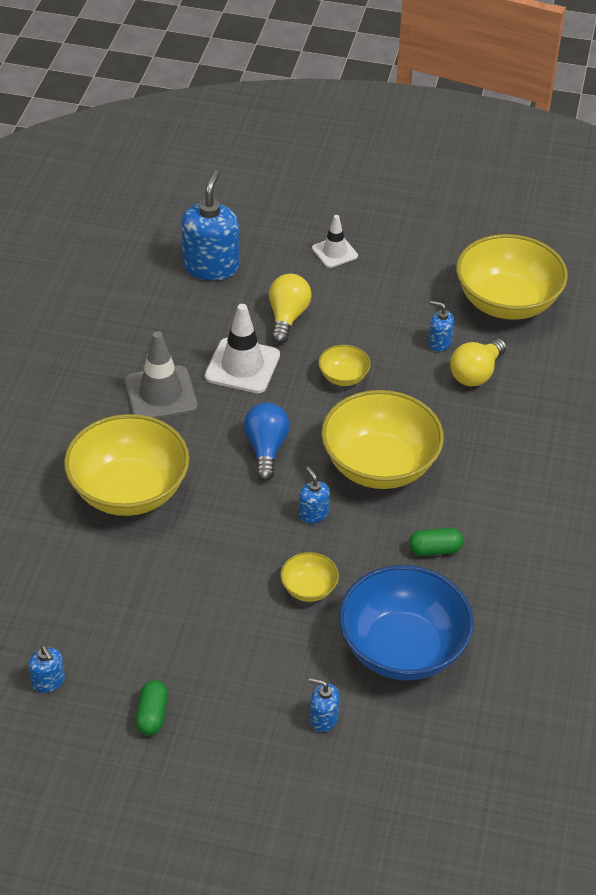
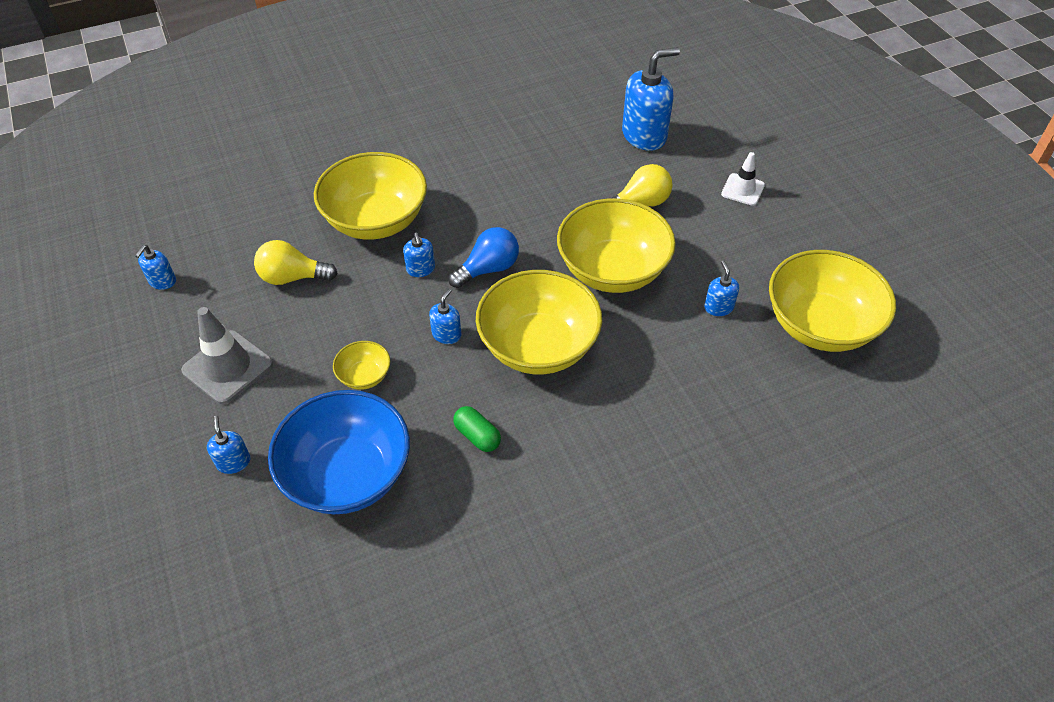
camera: 55 degrees right, 5 degrees up
grey traffic cone [125,331,198,419] -> grey traffic cone moved to [181,307,273,404]
green capsule [135,680,168,735] -> none
white traffic cone [205,304,280,393] -> none
yellow bowl [318,345,371,386] -> yellow bowl [557,198,676,293], size x2.21
yellow light bulb [450,338,507,386] -> yellow light bulb moved to [254,240,338,285]
none -> blue soap dispenser [403,233,435,277]

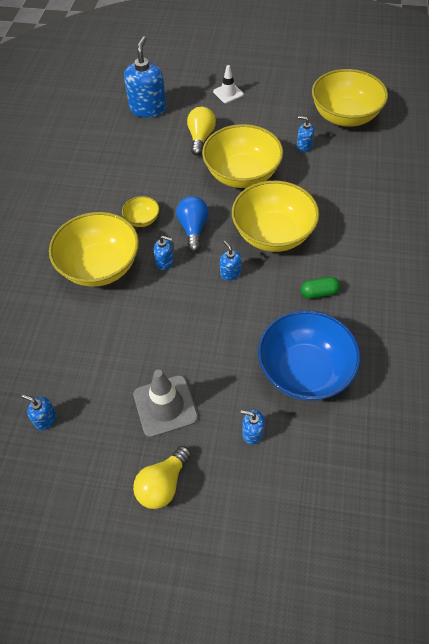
camera: 55 degrees left, 5 degrees up
blue soap dispenser [135,245,176,290] -> blue soap dispenser turned 150 degrees clockwise [21,394,57,430]
yellow light bulb [254,240,338,285] -> yellow light bulb moved to [133,446,191,509]
yellow bowl [333,341,390,390] -> yellow bowl moved to [122,196,159,227]

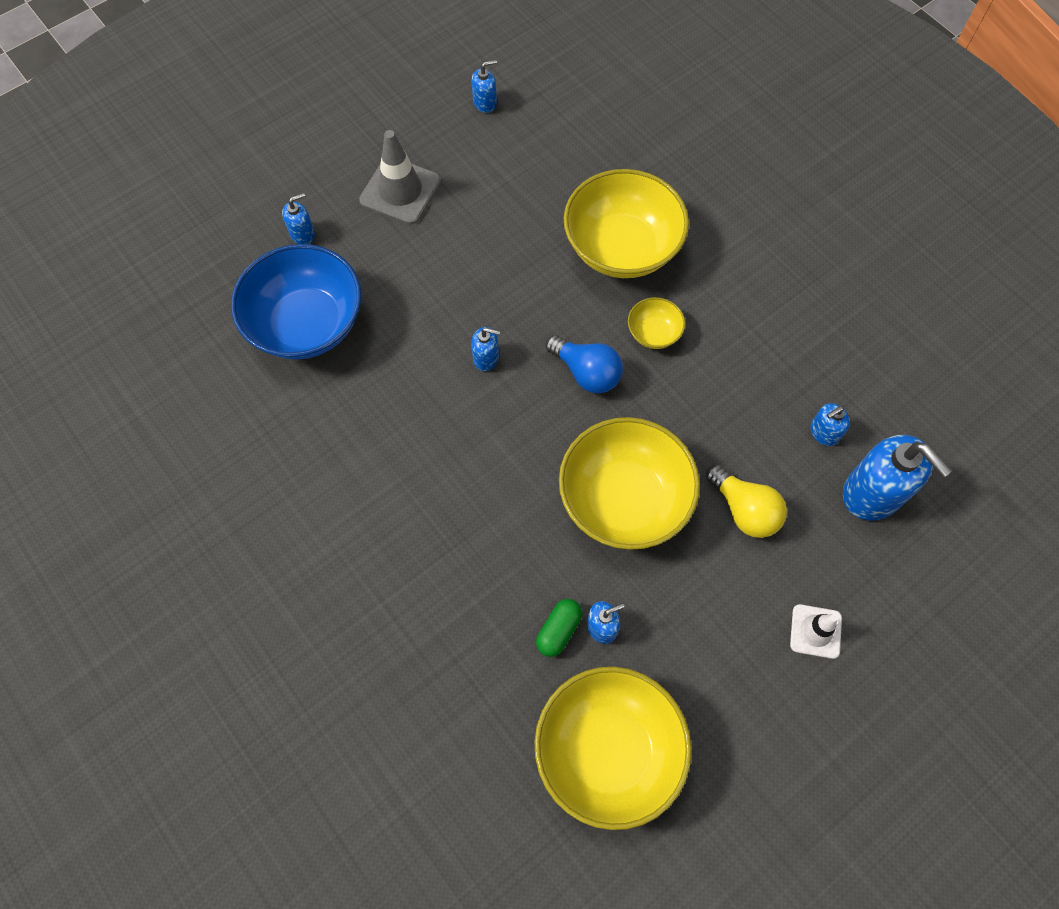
camera: 130 degrees right, 10 degrees up
yellow light bulb [133,446,191,509] -> none
blue soap dispenser [154,236,174,270] -> blue soap dispenser moved to [811,403,850,446]
yellow bowl [232,181,319,252] -> none
green capsule [301,277,340,299] -> green capsule moved to [536,599,582,657]

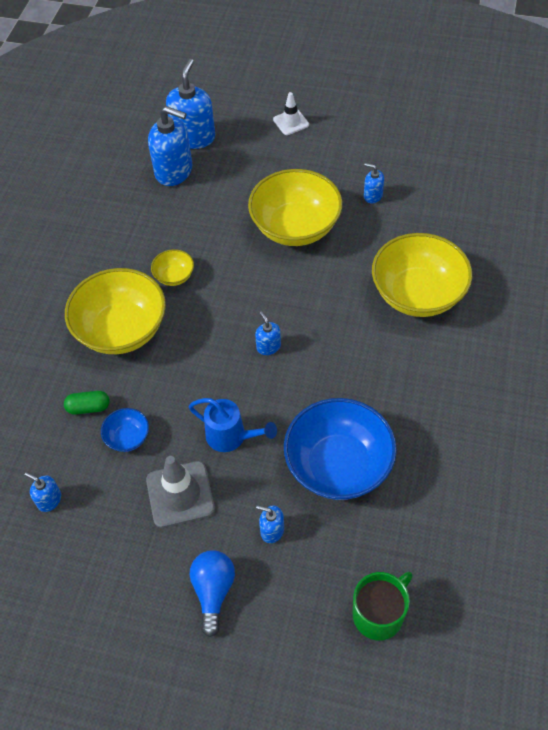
camera: 125 degrees left, 10 degrees down
yellow bowl [534,667,692,830] -> yellow bowl moved to [372,233,472,317]
green capsule [536,599,582,657] -> green capsule moved to [64,391,110,415]
blue light bulb [546,335,623,394] -> blue light bulb moved to [190,550,235,637]
yellow light bulb [706,464,787,538] -> none
blue soap dispenser [811,403,850,446] -> blue soap dispenser [148,106,192,186], size x2.06
none -> blue bowl [101,408,149,452]
none -> blue watering can [188,398,277,452]
none -> green mug [353,572,413,640]

